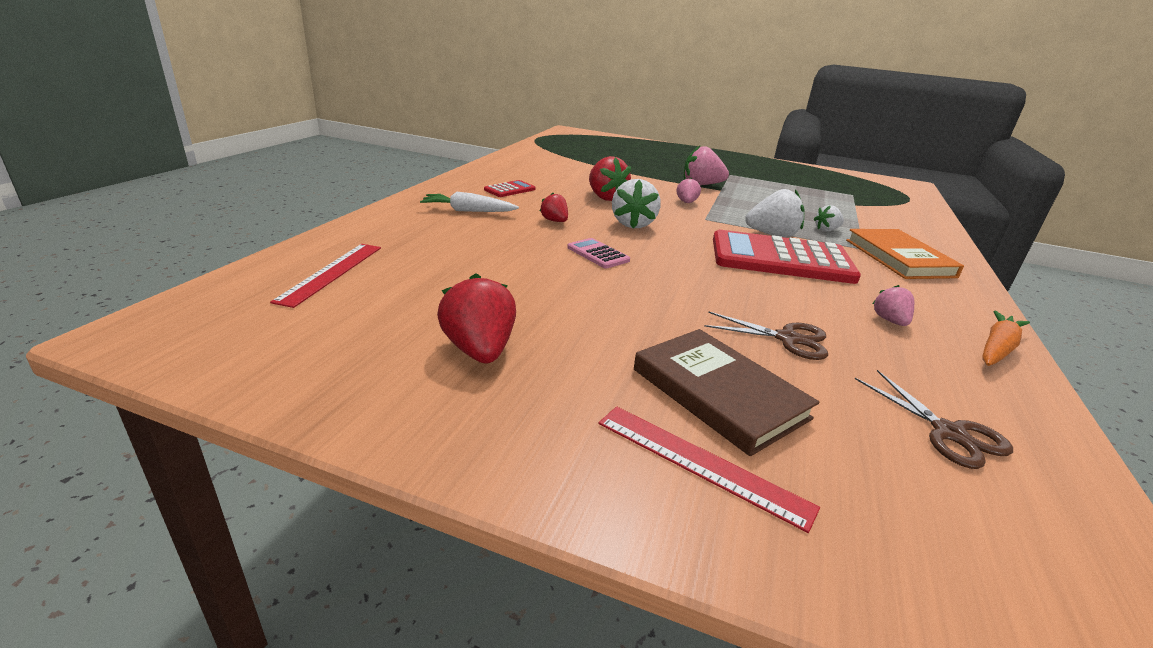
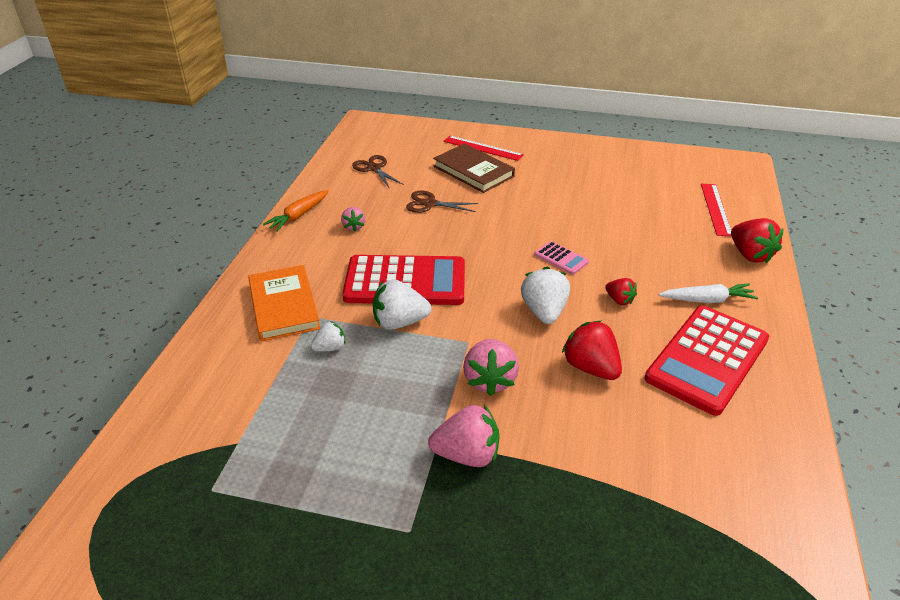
camera: 175 degrees right, 10 degrees up
red strawberry [437,273,516,363] -> red strawberry moved to [731,218,784,263]
red calculator [484,180,536,197] -> red calculator [645,306,769,416], size x2.32
pink strawberry [677,178,701,203] -> pink strawberry [463,339,519,396], size x1.74

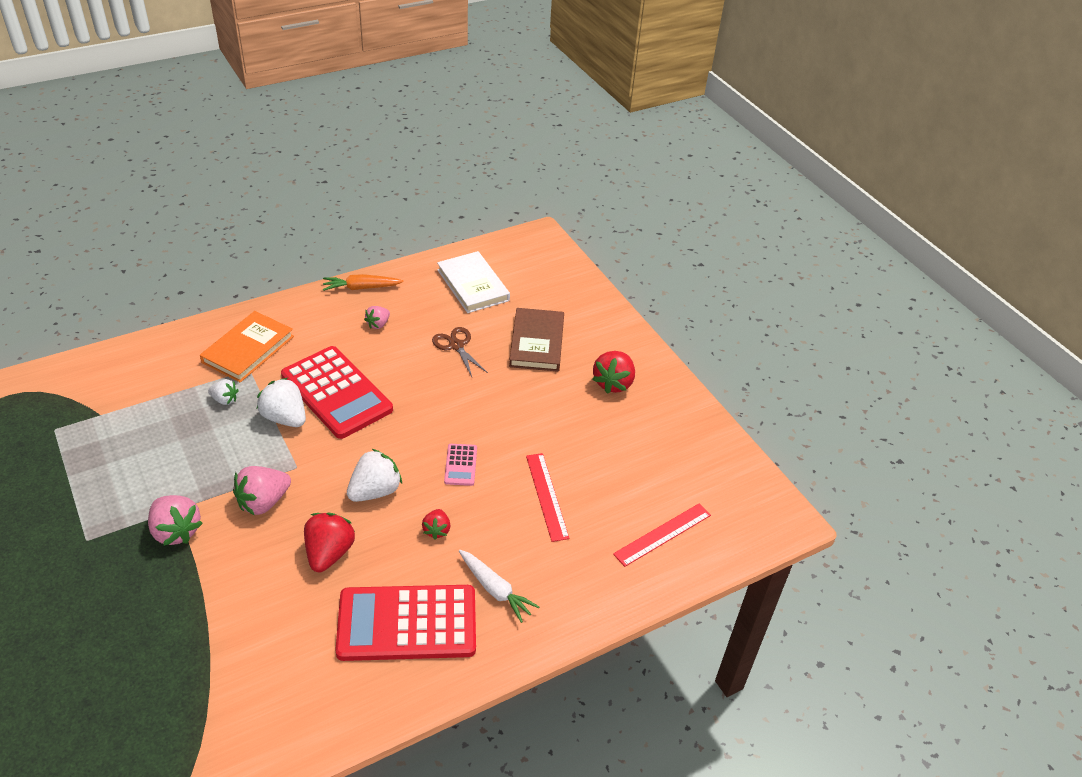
camera: 45 degrees right, 5 degrees up
brown scissors [352,155,404,189] -> white book [437,251,510,313]
red ruler [443,136,524,161] -> red ruler moved to [526,453,569,542]
red strawberry [731,218,784,263] -> red strawberry moved to [593,351,635,394]

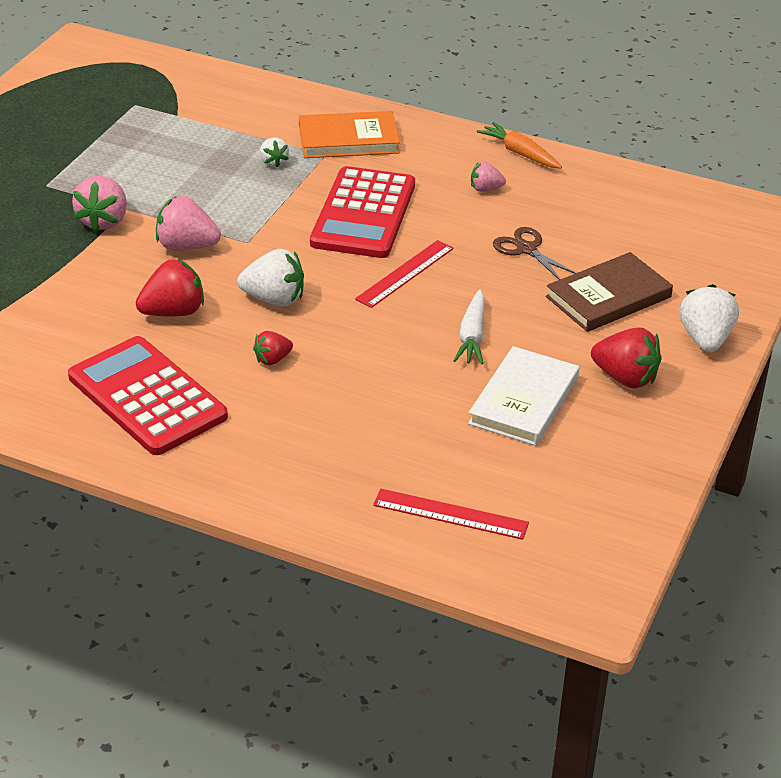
camera: 55 degrees right, 5 degrees down
white strawberry [257,378,306,427] -> white strawberry moved to [679,284,739,352]
brown scissors [432,327,488,377] -> brown scissors turned 60 degrees counterclockwise [493,227,576,280]
white book [437,251,510,313] -> white book moved to [468,346,579,446]
pink calculator [444,444,477,486] -> none
white carrot [459,550,539,623] -> white carrot moved to [453,289,485,364]
red ruler [526,453,569,542] -> red ruler moved to [355,240,454,308]
red strawberry [593,351,635,394] -> red strawberry turned 135 degrees counterclockwise [591,327,661,389]

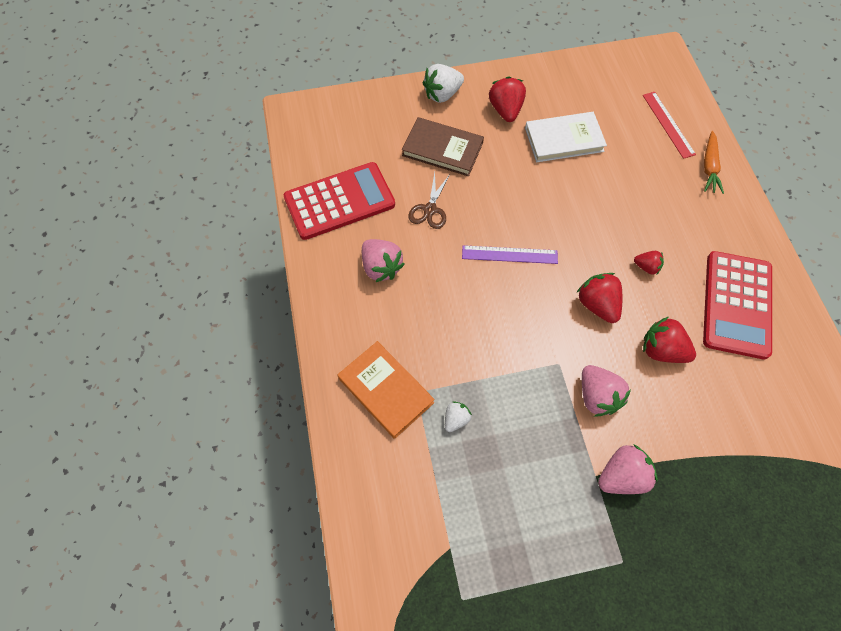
camera: 125 degrees left, 25 degrees up
white strawberry [237,249,304,307] -> red strawberry [577,273,622,323]
red calculator [310,166,415,258] -> red calculator moved to [284,162,395,240]
red ruler [355,240,454,308] -> purple ruler [462,245,558,264]
white carrot [453,289,485,364] -> none
pink strawberry [471,162,506,192] -> pink strawberry [362,239,404,282], size x1.74
orange carrot [477,122,562,168] -> orange carrot moved to [704,131,724,194]

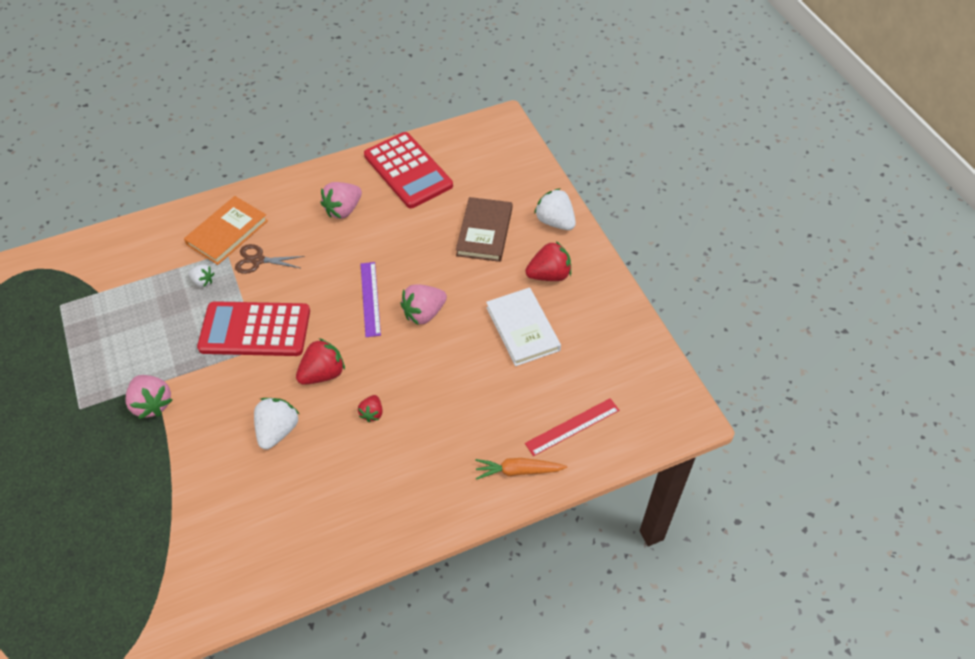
camera: 80 degrees right, 10 degrees down
brown scissors [408,172,450,229] -> brown scissors moved to [235,244,305,274]
pink strawberry [582,365,631,416] -> pink strawberry moved to [400,284,447,325]
red strawberry [643,317,696,363] -> white strawberry [254,398,299,450]
red calculator [703,251,772,359] -> red calculator moved to [197,301,310,356]

